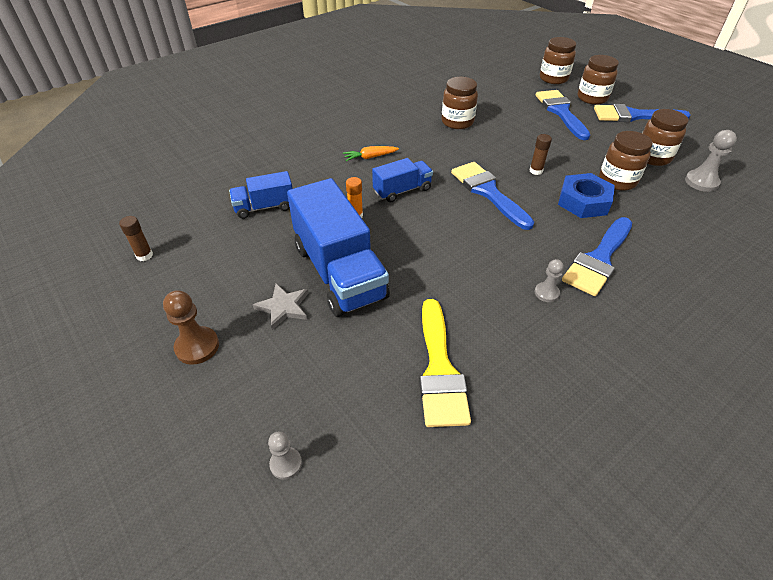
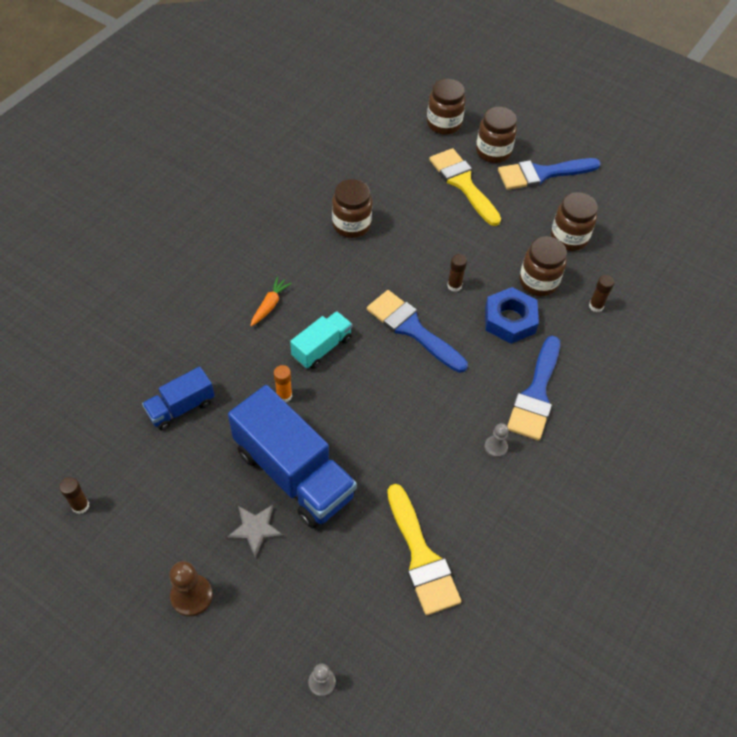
camera: 20 degrees left, 10 degrees up
orange carrot [343,146,399,161] -> orange carrot turned 150 degrees clockwise [250,277,292,326]
blue truck [372,158,433,202] -> turquoise truck [290,311,352,369]
blue brush [536,90,590,140] -> yellow brush [429,148,501,226]
grey pawn [685,130,737,192] -> none
none -> brown glue stick [589,275,614,312]

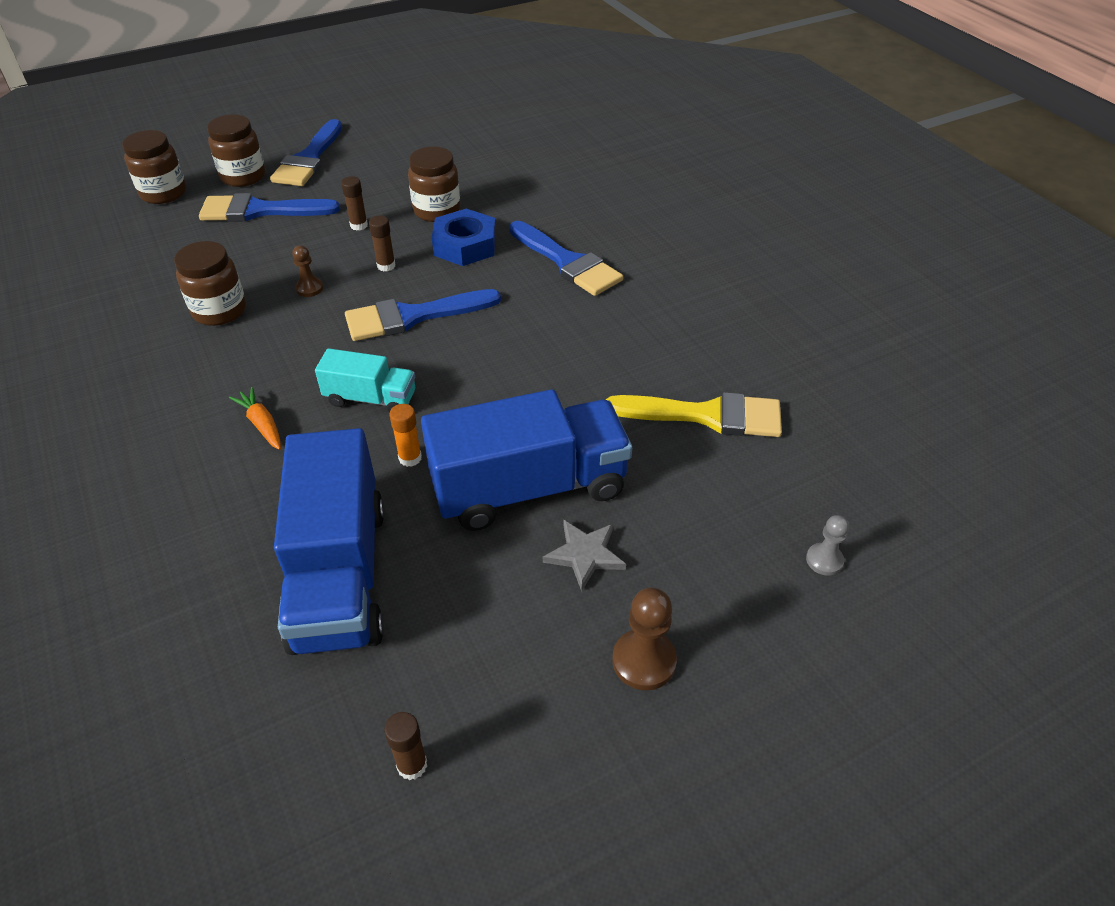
camera: 60 degrees left, 10 degrees down
blue truck [142,367,215,430] -> blue truck [274,428,385,655], size x1.92
turquoise truck [290,311,352,369] -> turquoise truck turned 120 degrees clockwise [315,348,415,413]
yellow brush [429,148,501,226] -> blue brush [199,193,340,222]
grey pawn [484,423,509,458] -> none
brown jar [551,192,598,251] -> none
brown glue stick [589,275,614,312] -> brown glue stick moved to [341,176,368,231]
none -> brown pawn [292,245,323,297]

